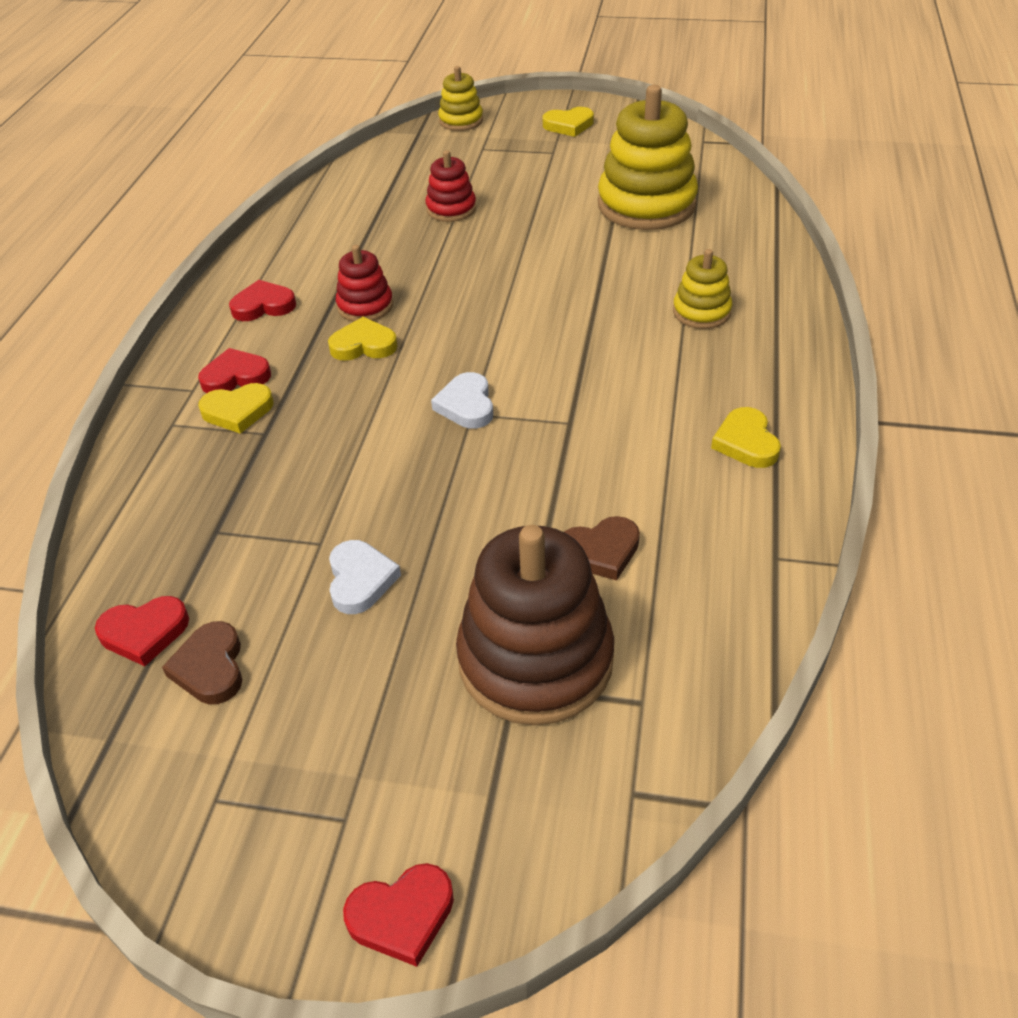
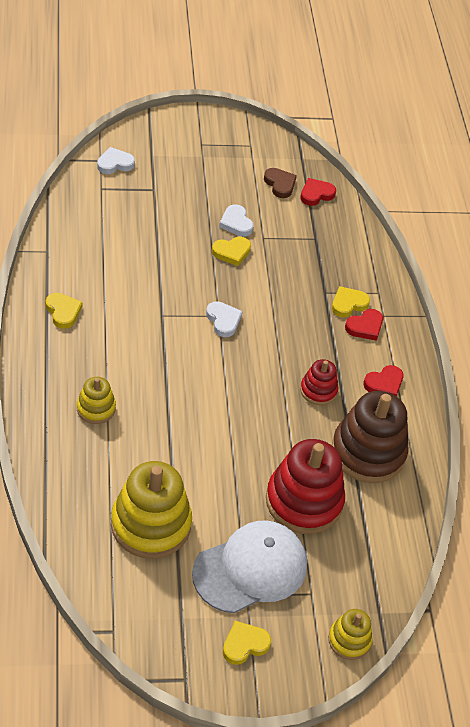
camera: 155 degrees right, 5 degrees up
yellow heart [328,317,398,361] -> yellow heart moved to [212,237,251,266]
red heart [343,863,454,967] -> none
red stacking toy [425,150,476,222] -> red stacking toy [266,439,345,534], size x1.94
brown stacking toy [456,525,614,725] -> brown stacking toy moved to [332,391,408,483]
brown heart [564,516,640,581] -> none
none -> white heart [97,147,135,174]
none -> white cap [192,520,307,613]

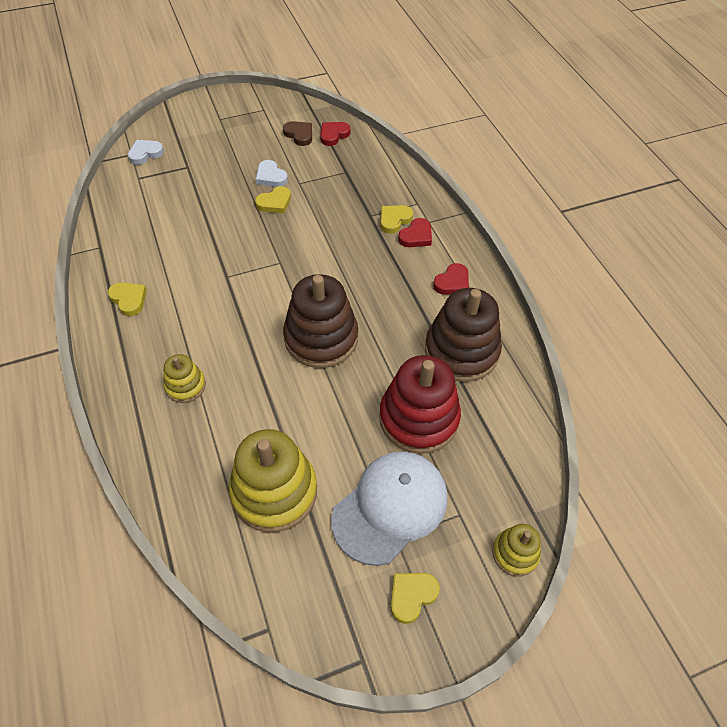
camera: 10 degrees left, 5 degrees up
white heart [206,301,243,337] -> none
red stacking toy [300,359,338,405] -> none
none -> brown stacking toy [283,274,358,368]

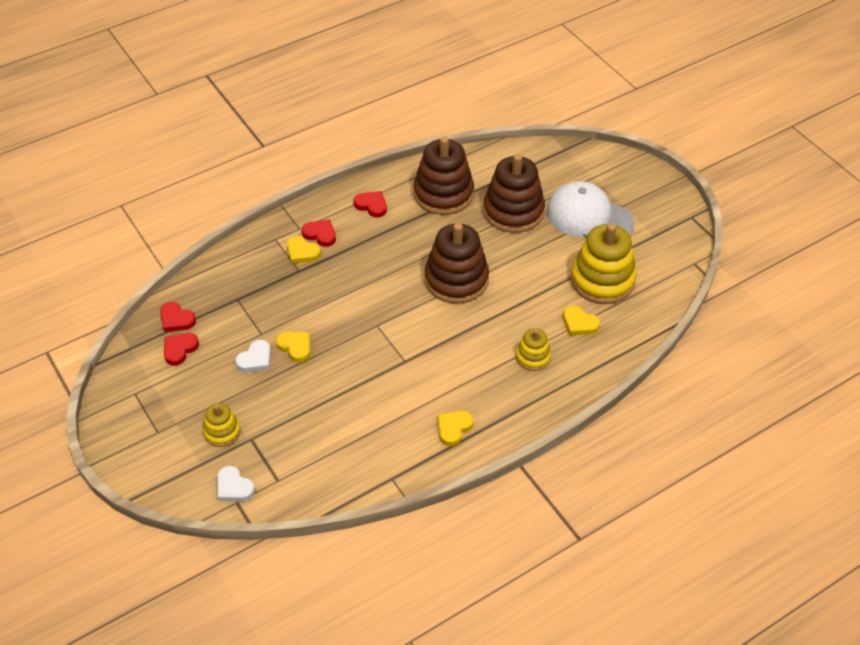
camera: 100 degrees left, 5 degrees down
brown heart [283,121,312,146] -> red heart [164,333,199,366]
red stacking toy [379,355,461,454] -> brown stacking toy [483,154,545,233]
yellow heart [391,573,440,624] -> yellow heart moved to [563,305,600,336]
yellow stacking toy [492,524,541,577] -> yellow stacking toy moved to [203,403,241,447]

